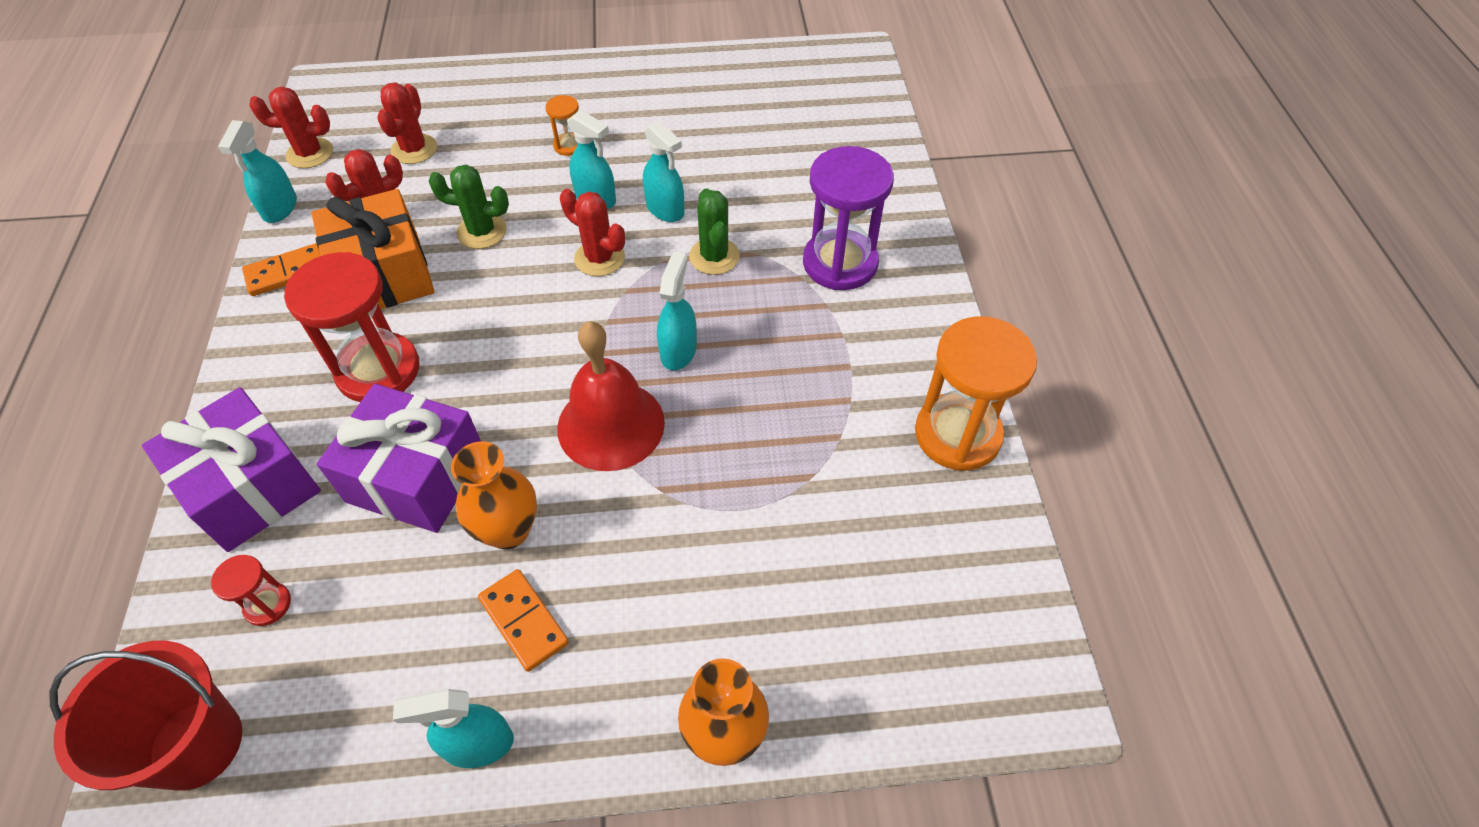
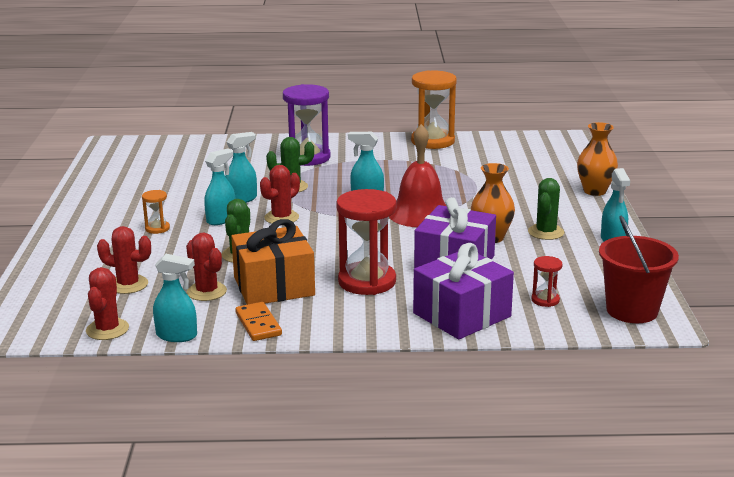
camera: 85 degrees left, 30 degrees down
orange domino [478,569,569,672] -> green cactus [528,178,564,240]

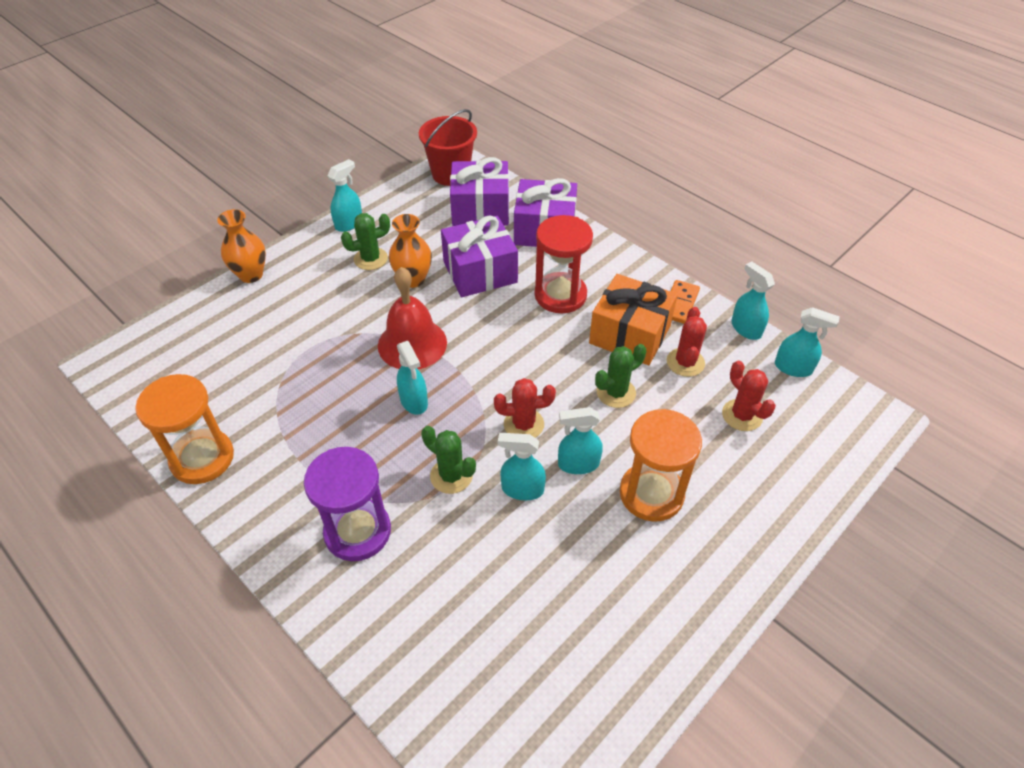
camera: 135 degrees left, 25 degrees up
red cactus [86,267,129,340] -> turquoise spray bottle [775,307,840,377]
orange hourglass [142,190,170,234] -> orange hourglass [620,409,702,522], size x2.15
red hourglass [531,256,563,307] -> purple gift [450,157,509,226]

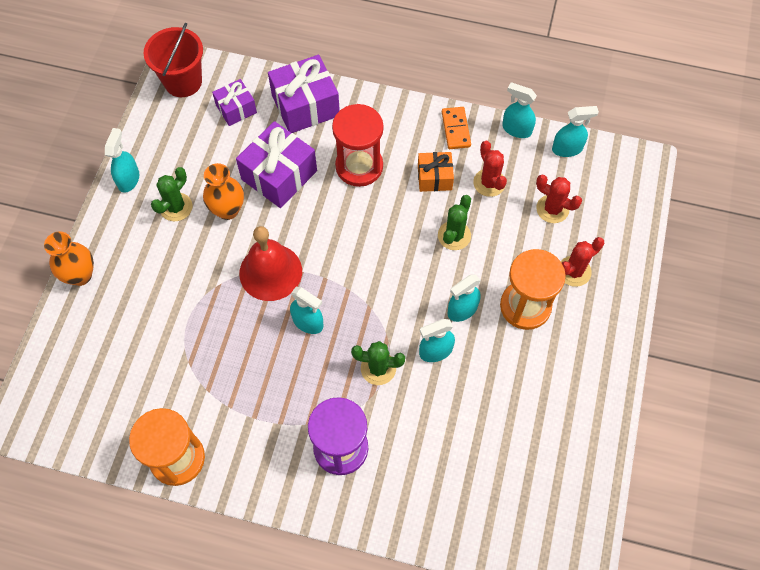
camera: 30 degrees left, 15 degrees up
purple gift [450,157,509,226] -> purple gift [212,79,257,126], size x0.58
red cactus [494,378,556,438] -> red cactus moved to [561,237,604,287]
orange gift [589,274,678,365] -> orange gift [418,152,454,192], size x0.58

